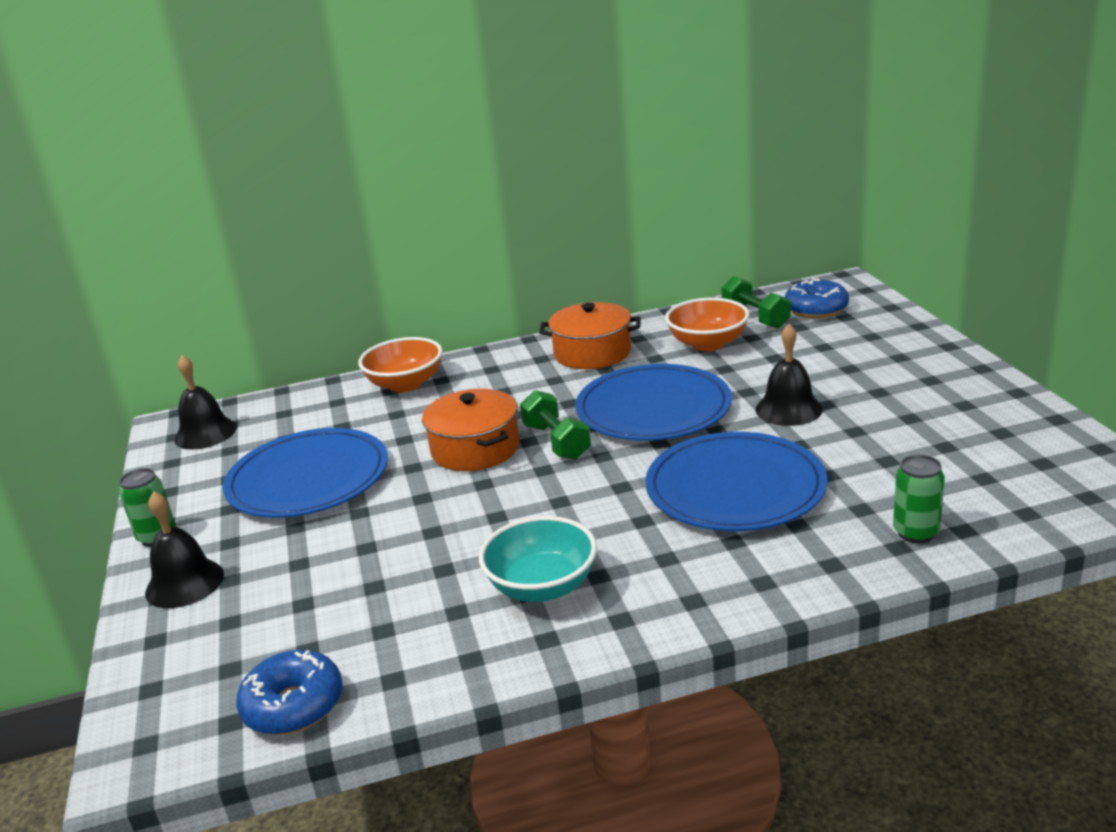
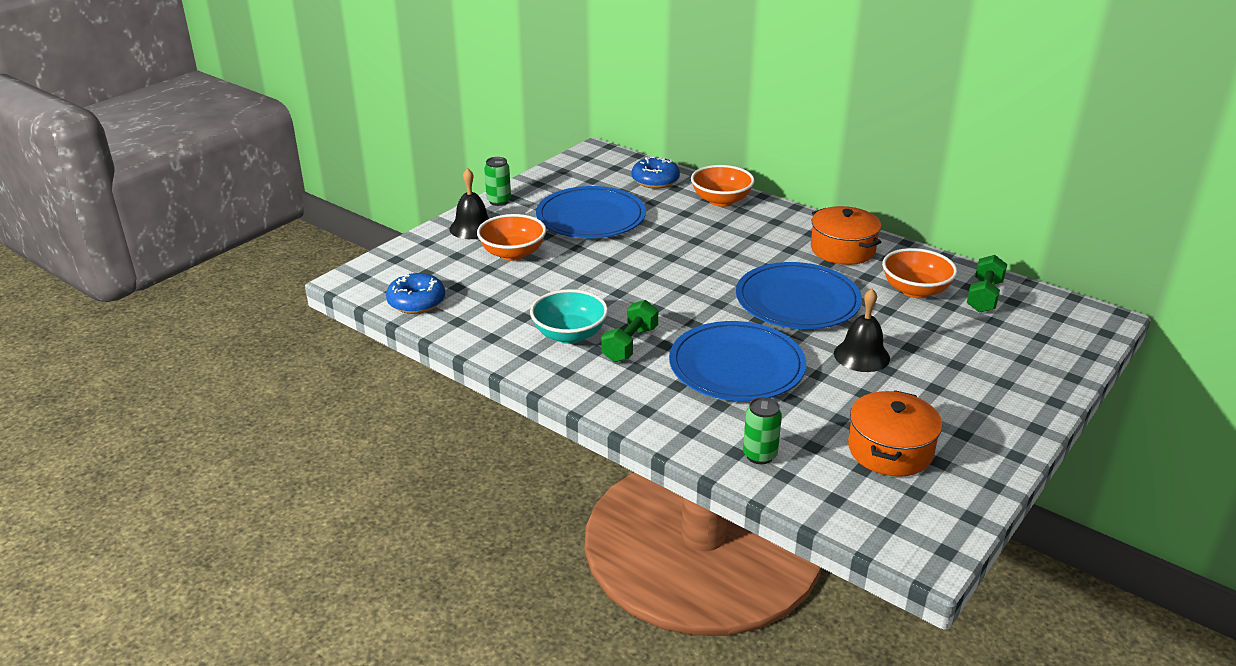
camera: 50 degrees right, 5 degrees up
black bell [174,355,237,449] -> none
orange pot [422,389,519,471] -> orange pot moved to [848,390,942,477]
green dumbbell [520,390,591,460] -> green dumbbell moved to [601,300,658,362]
blue donut [784,278,849,319] -> blue donut moved to [632,157,680,189]
none -> orange bowl [477,214,546,261]

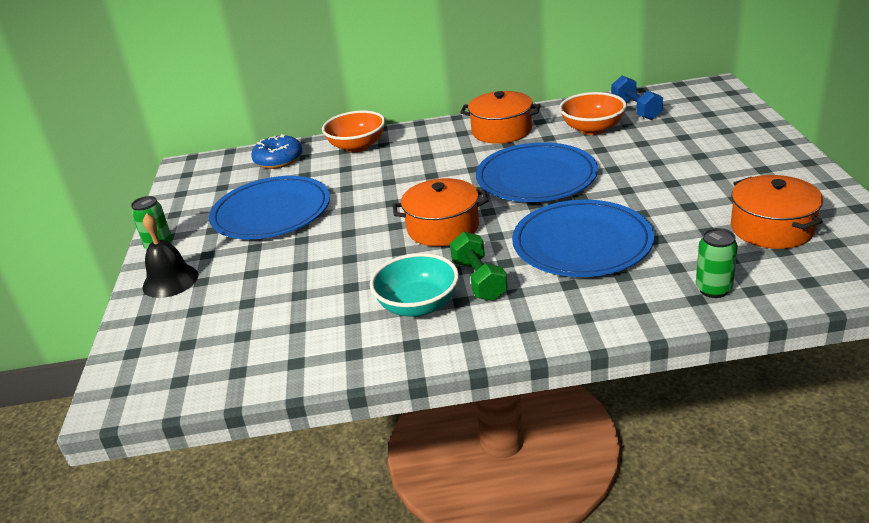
camera: 40 degrees left, 0 degrees up
blue donut [386,273,445,314] -> none
orange bowl [477,214,546,261] -> none
black bell [834,289,890,372] -> none
green dumbbell [967,255,1007,313] -> blue dumbbell [611,76,663,120]
none -> orange pot [393,178,489,246]

